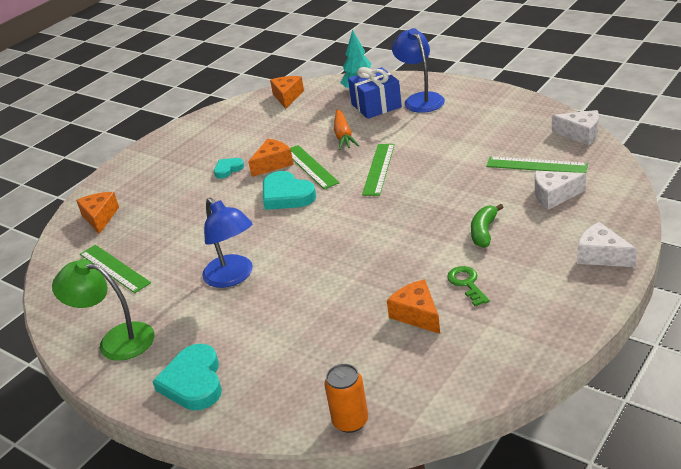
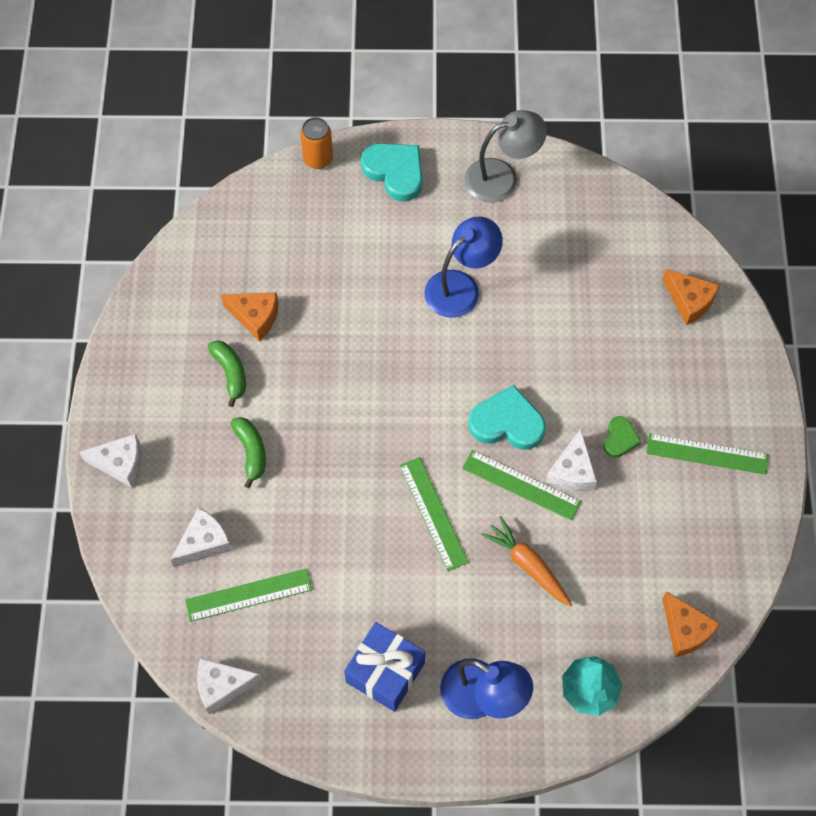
camera: 140 degrees right, 30 degrees up
green lamp [52,259,154,361] -> grey lamp [464,110,547,202]
green ruler [80,245,151,293] -> green ruler moved to [646,433,768,475]
blue lamp [202,198,253,288] -> blue lamp turned 120 degrees clockwise [424,216,503,318]
turquoise heart [214,158,244,179] -> green heart [604,416,641,458]
orange cheese [248,139,294,177] -> white cheese [546,429,597,491]
orange can [324,364,368,433] -> orange can moved to [300,117,333,169]
blue gift [348,67,402,119] -> blue gift moved to [344,622,425,712]
green key [447,266,490,306] -> green banana [207,340,246,407]

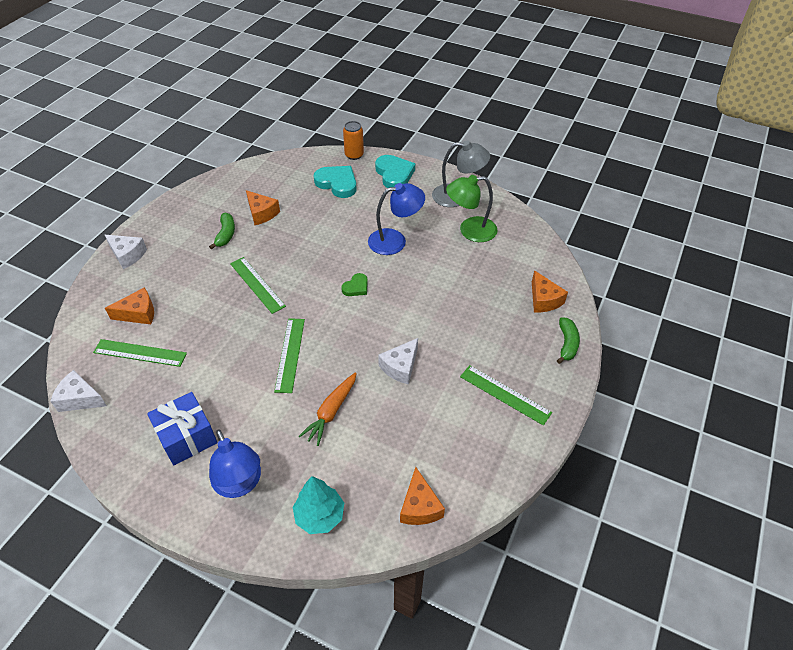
camera: 25 degrees right, 15 degrees down
white cheese [171,507,232,567] -> orange cheese [105,287,154,324]
green banana [231,417,266,488] -> green banana moved to [557,317,580,364]
green ruler [462,450,581,521] -> green ruler moved to [230,257,286,314]
turquoise heart [469,385,546,450] -> turquoise heart moved to [314,166,357,198]
orange carrot [481,516,572,607] -> orange carrot turned 135 degrees counterclockwise [299,372,357,446]
green heart [604,416,641,458] -> green heart moved to [341,273,368,296]
none -> green lamp [446,175,498,242]

